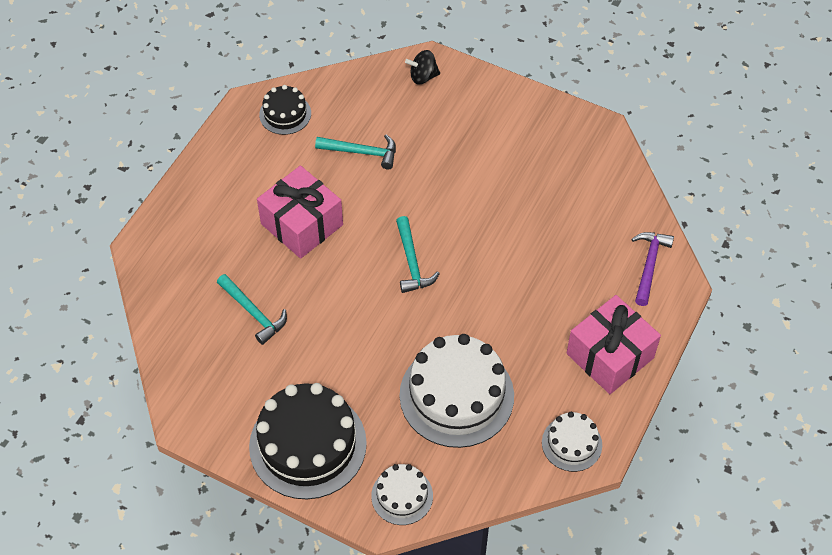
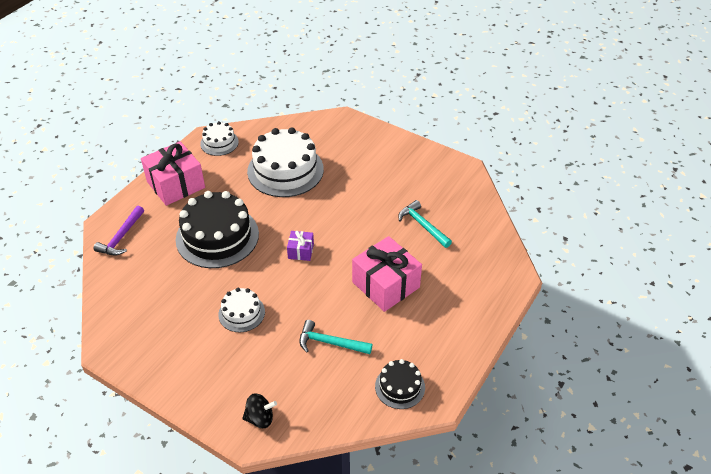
camera: 175 degrees left, 10 degrees down
black cake [249,383,367,499] -> black cake moved to [176,191,259,268]
white cake [371,464,433,525] -> white cake moved to [218,288,265,332]
turquoise hammer [396,216,440,293] -> purple gift [287,231,314,261]

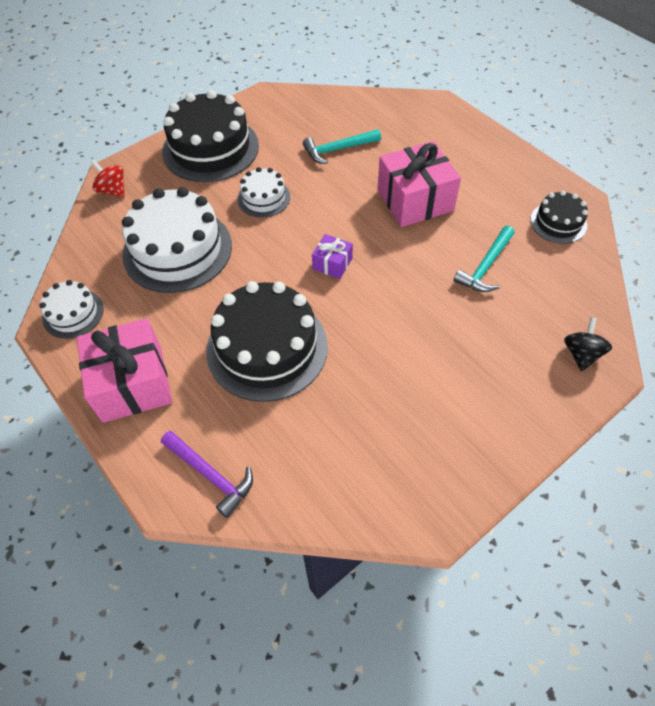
camera: 70 degrees left, 10 degrees up
white cake [218,288,265,332] -> white cake moved to [237,167,290,217]
none -> red spinning top [91,160,125,197]
none -> black cake [162,90,259,182]

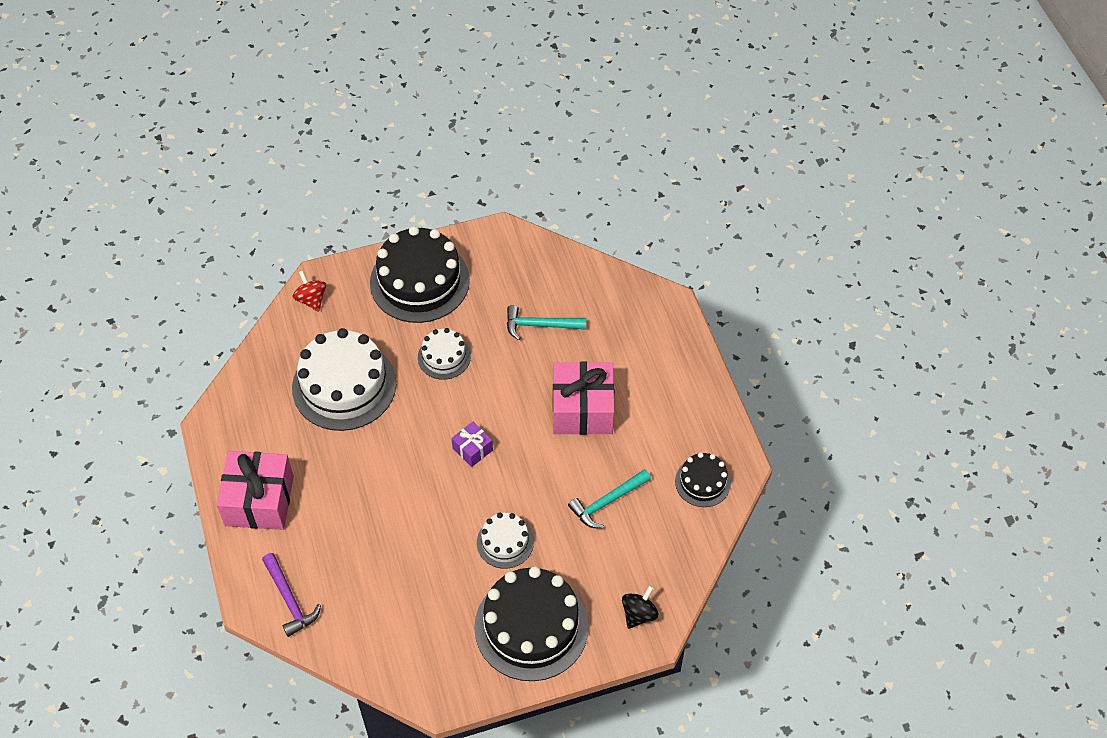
camera: 20 degrees right, 0 degrees up
white cake [39,280,104,339] -> white cake moved to [477,513,534,569]
black cake [206,281,328,402] -> black cake moved to [474,566,589,681]

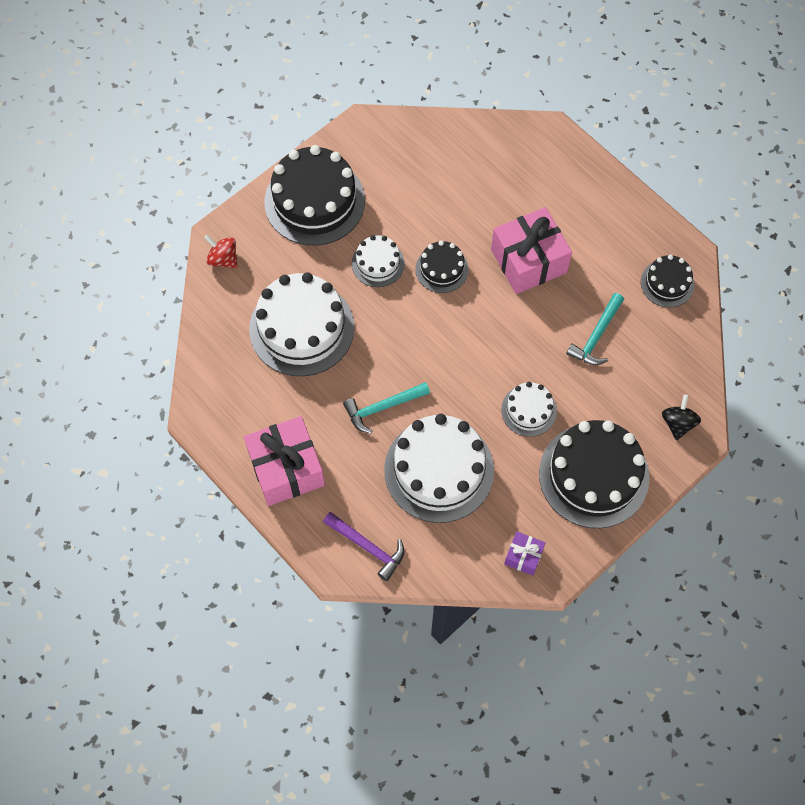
camera: 25 degrees left, 10 degrees up
purple gift [452,422,493,467] -> purple gift moved to [504,531,546,575]
turquoise hammer [507,305,586,340] -> turquoise hammer moved to [343,382,430,433]
none -> white cake [384,414,494,523]
none -> black cake [415,240,469,293]

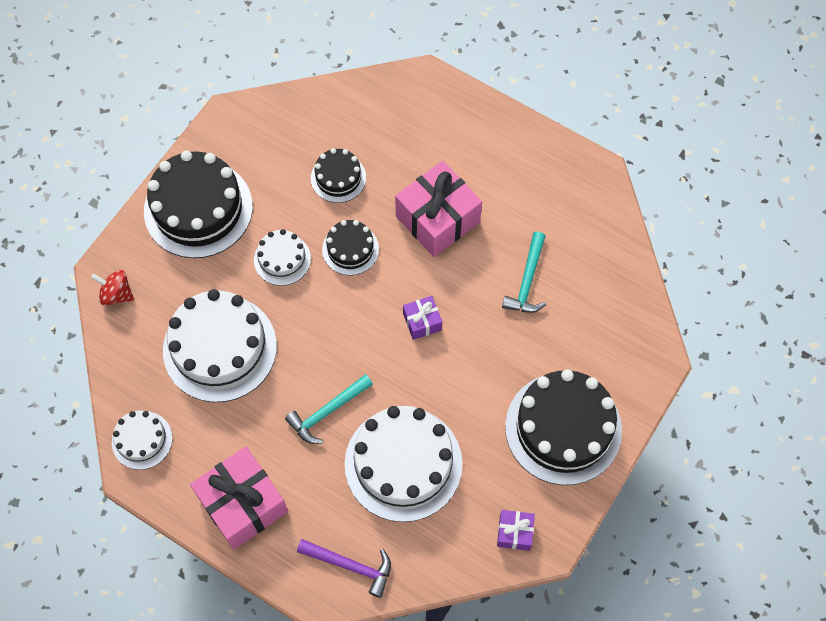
camera: 15 degrees left, 0 degrees up
white cake [501,382,557,437] -> white cake moved to [112,411,172,470]
black cake [641,254,694,307] -> black cake moved to [311,148,366,203]
black spinning top [662,395,701,440] -> none
none -> purple gift [403,296,442,340]

